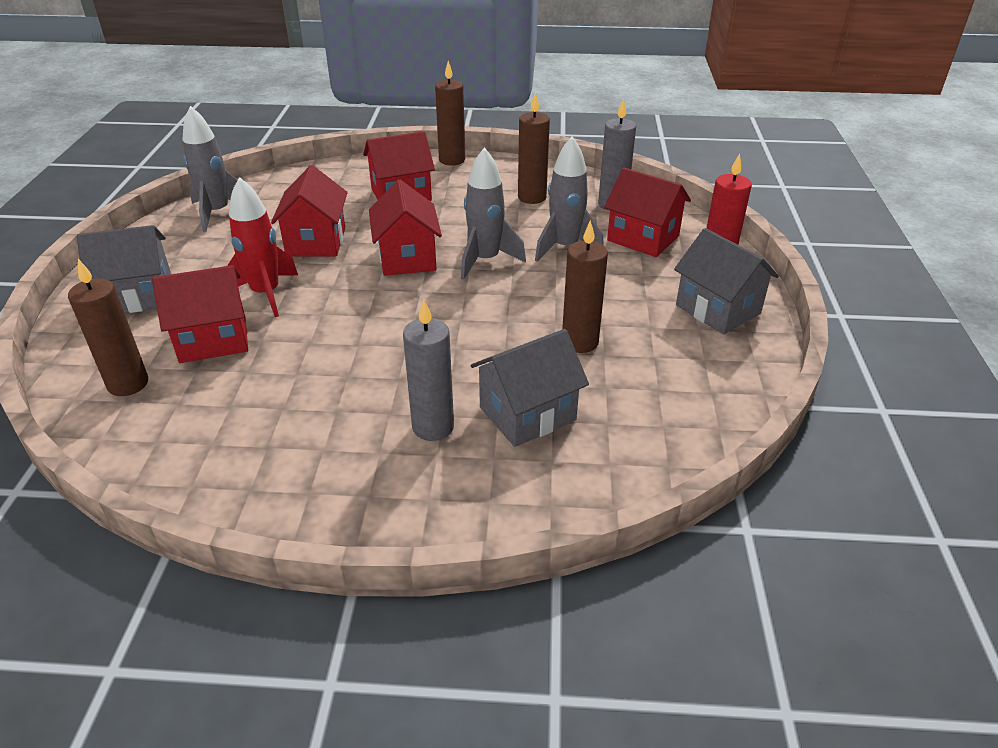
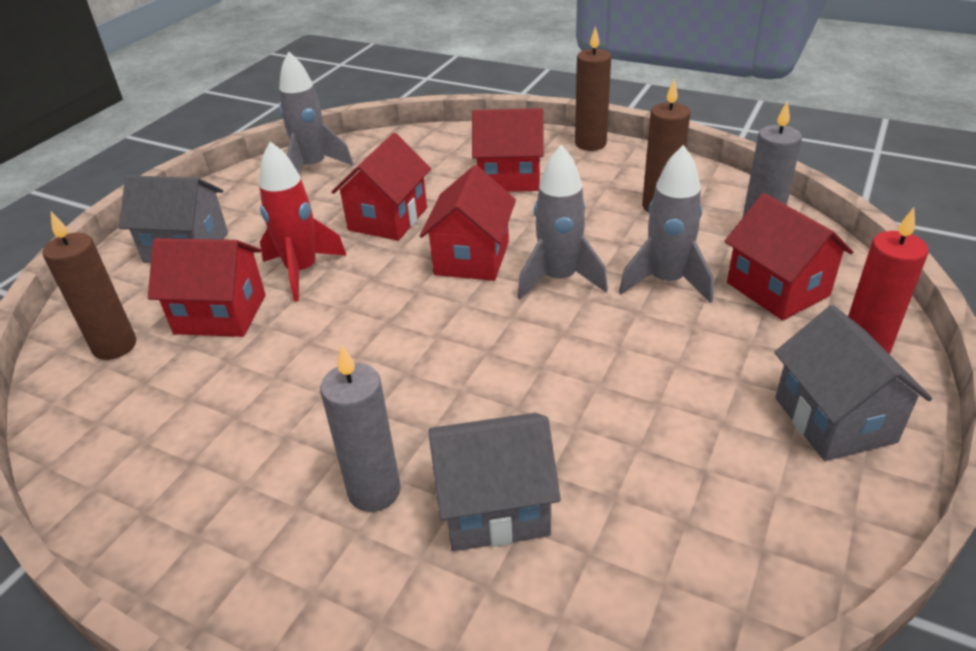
camera: 25 degrees right, 0 degrees up
brown candle [562,220,608,353] -> none

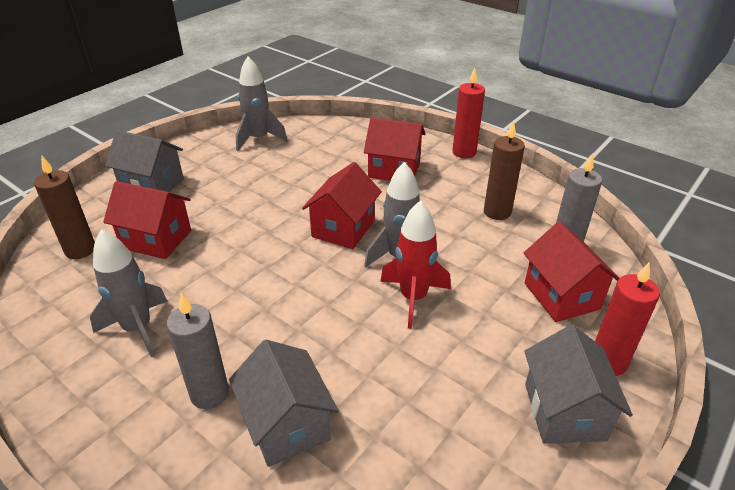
camera: 10 degrees right, 0 degrees up
red rocket [259,141,347,302] -> red rocket moved to [380,200,451,329]
red house [331,133,431,241] -> none
grey house [429,413,561,551] -> grey house turned 60 degrees clockwise [229,340,339,467]
brown candle [575,26,611,151] -> red candle [452,68,485,158]
grey rocket [619,145,714,303] -> grey rocket moved to [90,229,168,357]

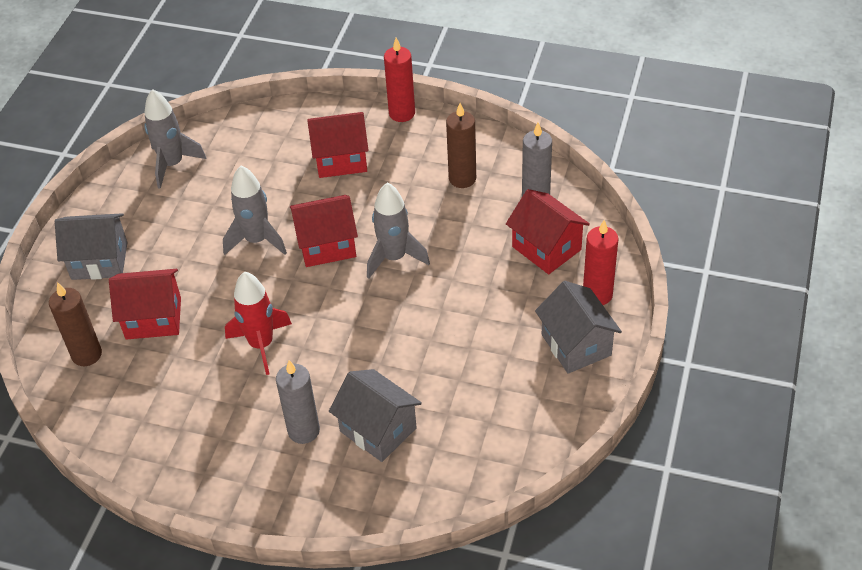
camera: 20 degrees left, 10 degrees up
grey rocket [90,229,168,357] -> grey rocket moved to [223,166,287,255]
red house [302,162,382,249] -> red house turned 75 degrees clockwise [290,195,358,267]
red rocket [380,200,451,329] -> red rocket moved to [225,272,292,375]

